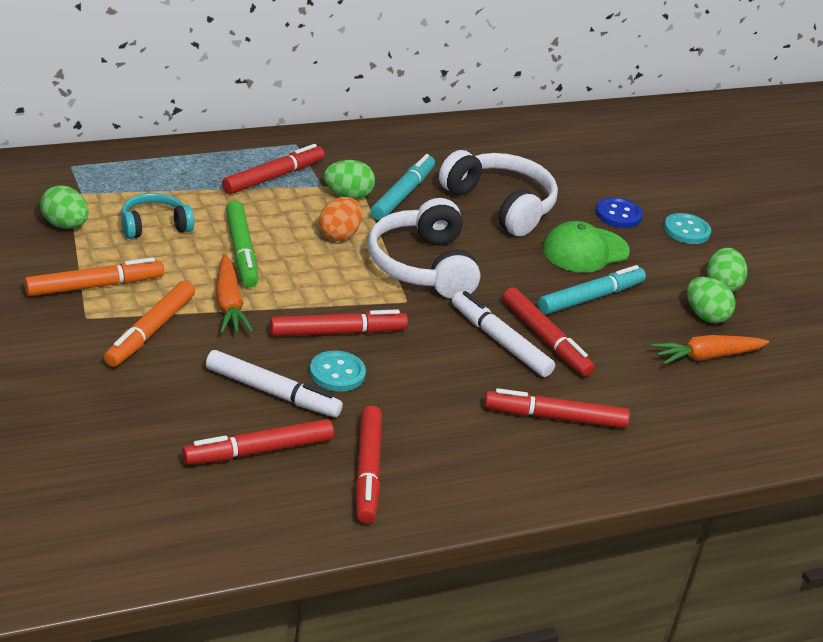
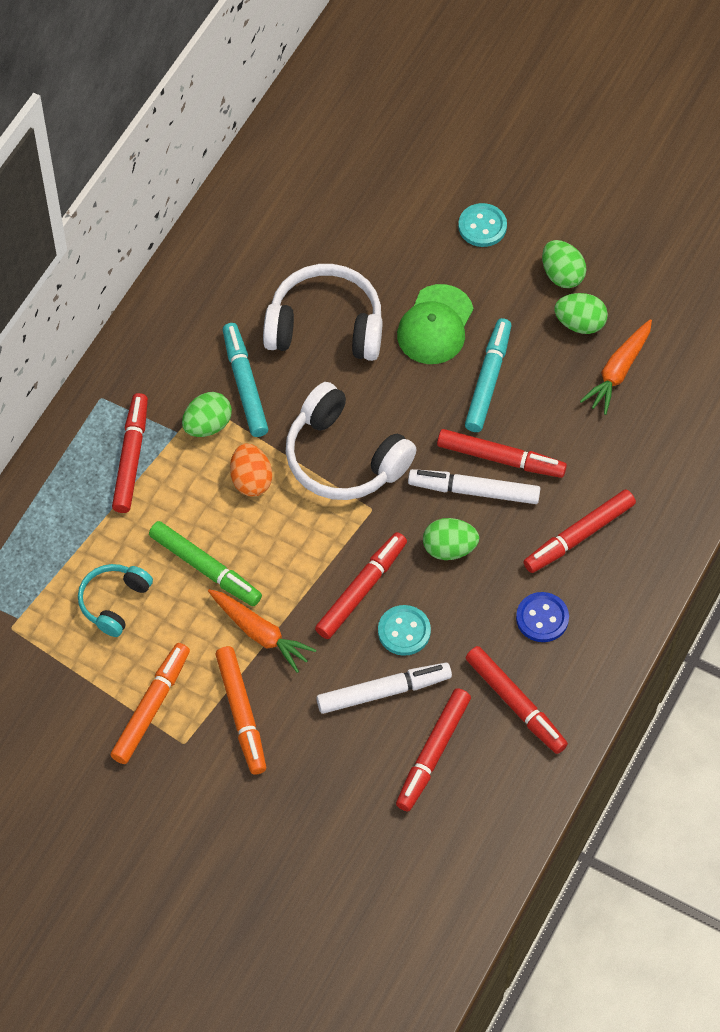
camera: 35 degrees left, 25 degrees up
green egg [40,185,89,229] -> green egg moved to [423,518,479,560]
blue button [596,197,643,228] -> blue button moved to [516,592,569,642]

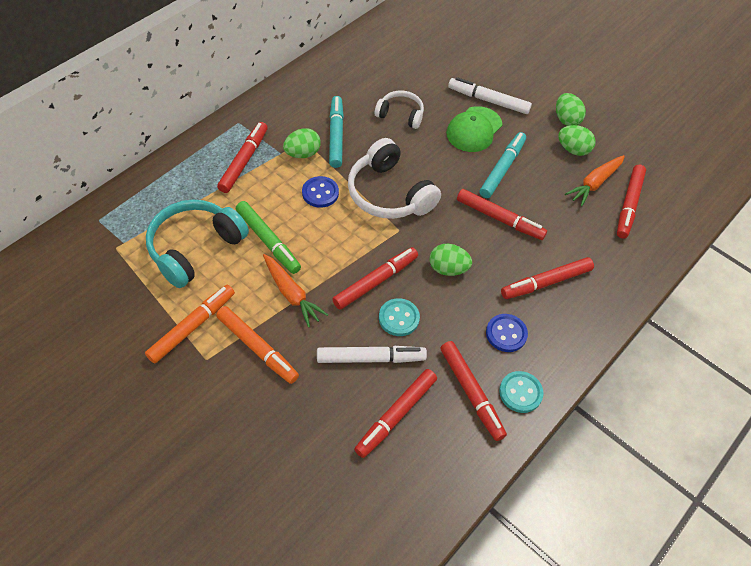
camera: 10 degrees right, 5 degrees down
turquoise headphones [78,564,153,637] -> turquoise headphones [146,200,249,288], size x1.72
orange marker [215,646,266,775] -> orange marker turned 45 degrees counterclockwise [216,306,299,384]
orange egg [230,443,272,496] -> blue button [302,176,339,208]
white headphones [263,264,383,361] -> white headphones [375,90,424,129], size x0.58
white marker [408,469,540,504] -> white marker moved to [448,77,532,114]
turquoise button [458,203,507,247] -> turquoise button moved to [499,371,543,413]
none -> red marker [617,165,646,238]

